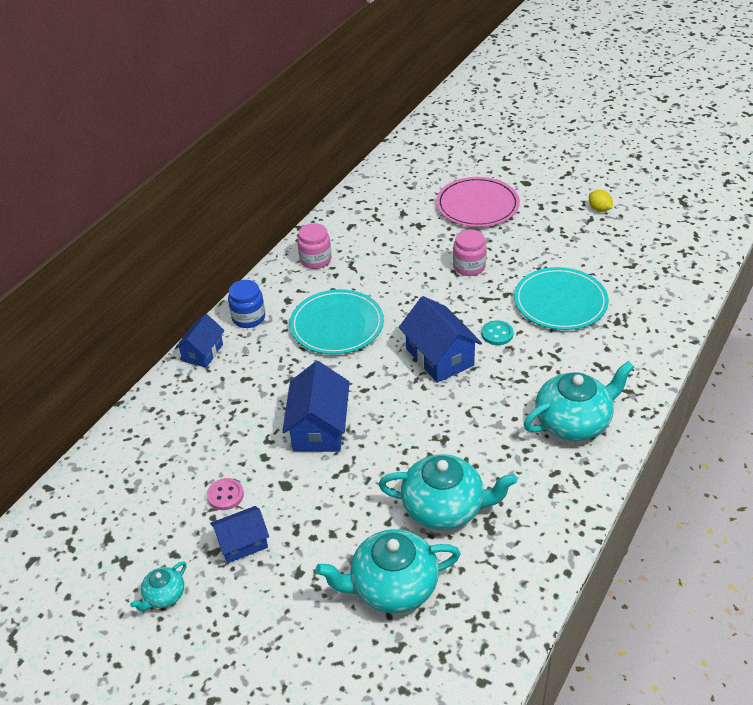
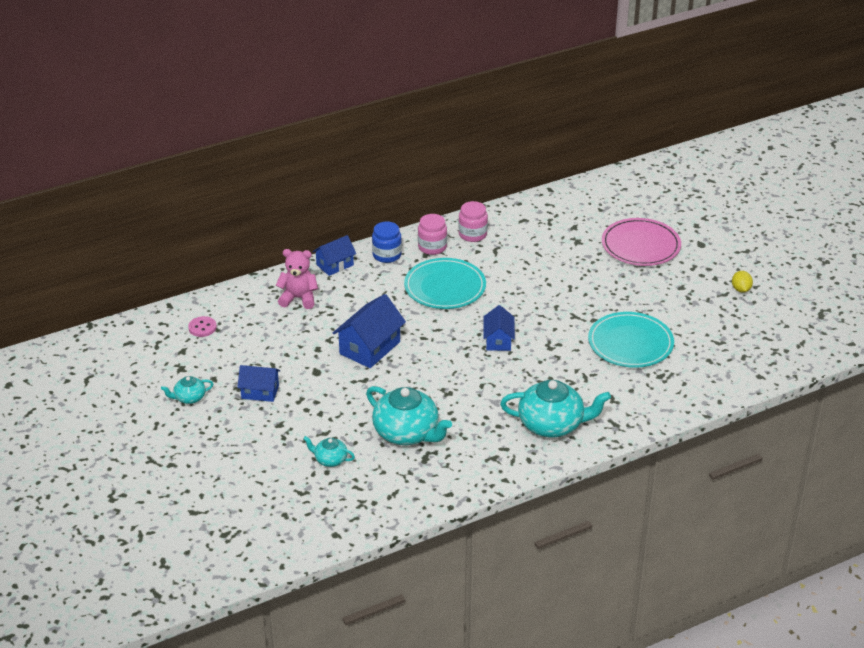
camera: 30 degrees right, 5 degrees down
pink button [207,478,244,510] -> pink button moved to [188,316,217,337]
turquoise teapot [315,529,461,613] -> turquoise teapot [303,436,355,467], size x0.49
blue house [399,296,482,383] -> blue house [483,305,515,351], size x0.63
pink jar [453,230,487,276] -> pink jar moved to [418,214,447,255]
turquoise button [482,320,514,345] -> none
none -> pink teddy bear [276,249,318,309]

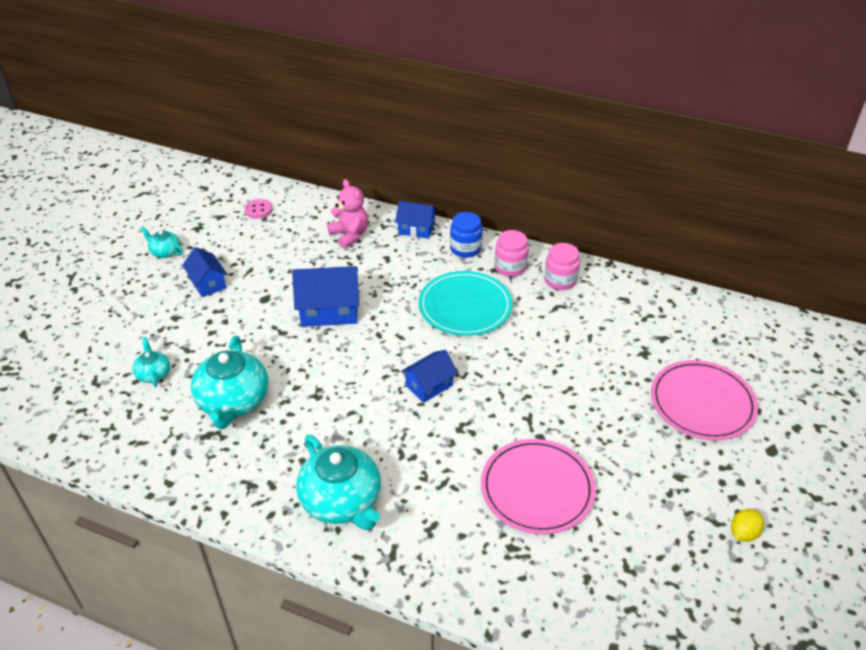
camera: 50 degrees right, 5 degrees up
turquoise plate [588,312,674,368] -> pink plate [481,439,595,534]

